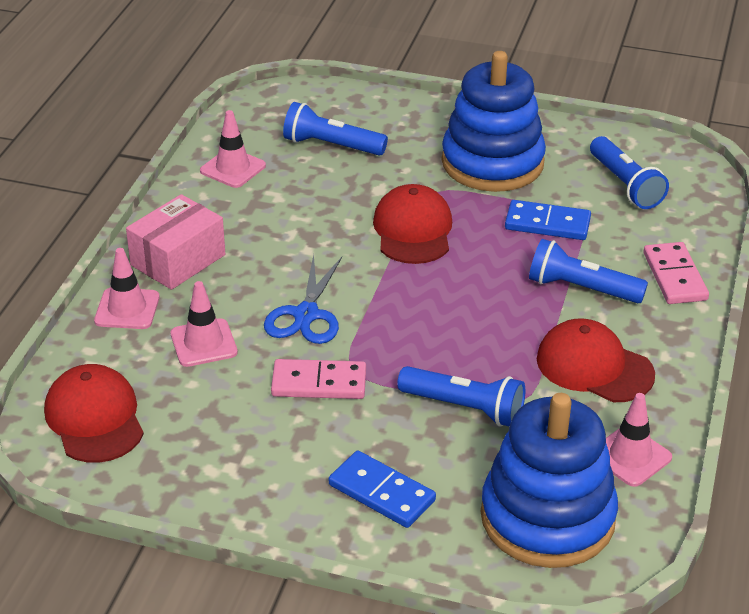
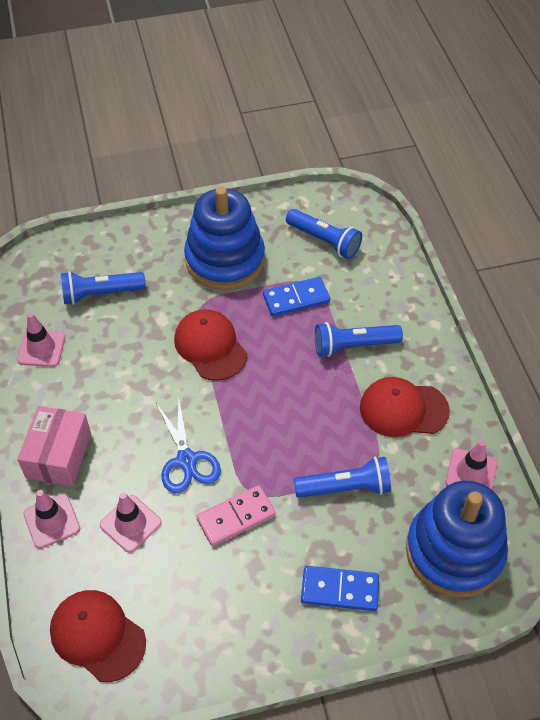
camera: 30 degrees left, 15 degrees up
pink domino [643,242,709,304] -> none

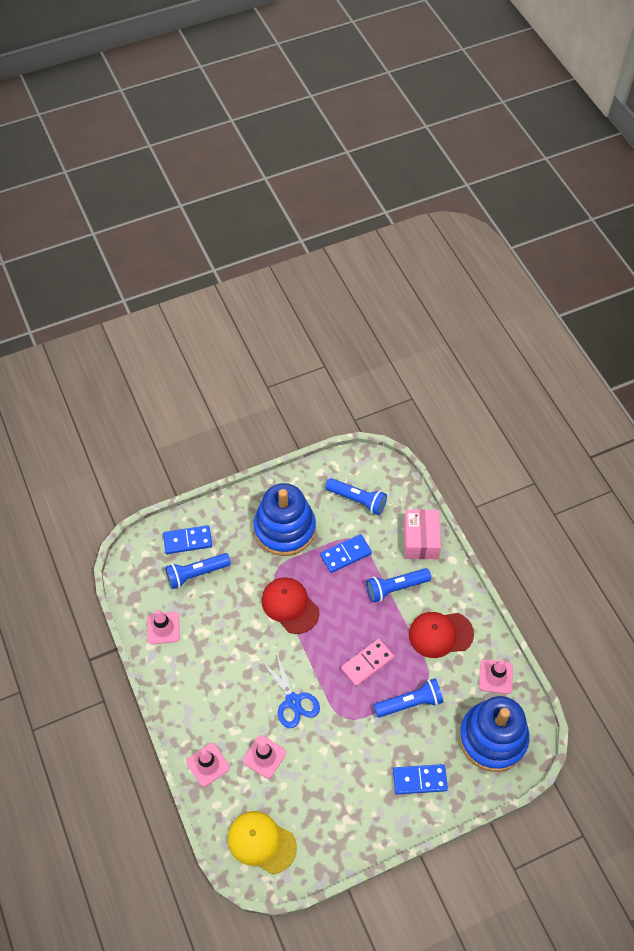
camera: 10 degrees left, 5 degrees up
pink box [17,406,91,486] -> pink box moved to [404,509,441,559]
red cap [50,590,146,682] -> yellow cap [228,811,297,874]
pink domino [196,485,276,546] -> pink domino moved to [341,639,394,686]
none -> blue domino [163,525,212,554]

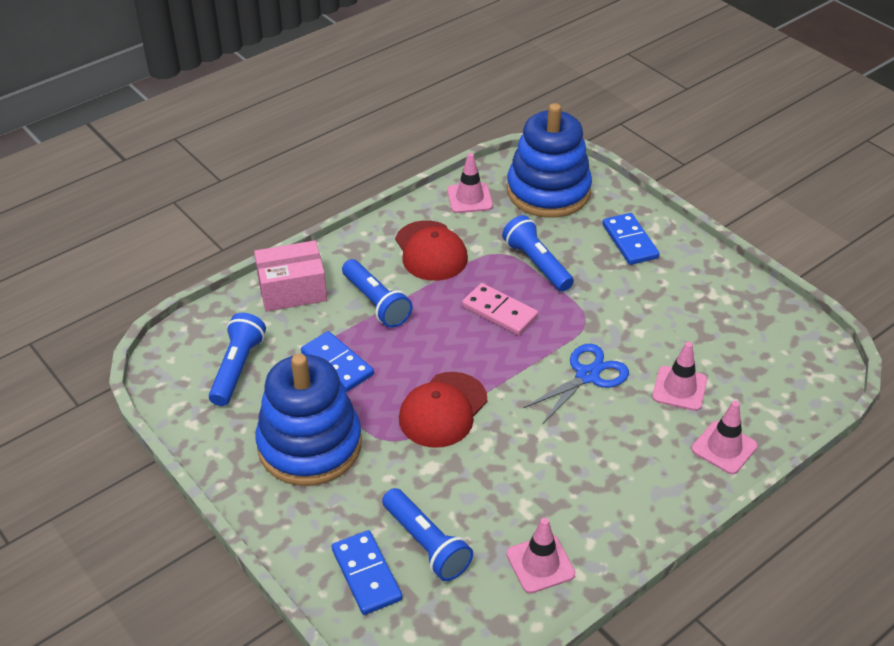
camera: 105 degrees left, 15 degrees down
yellow cap [228,811,297,874] -> none

